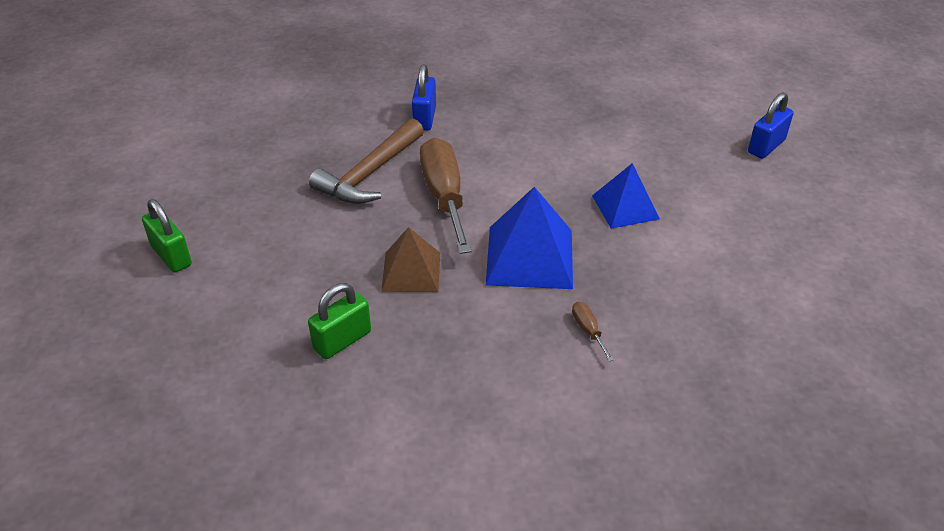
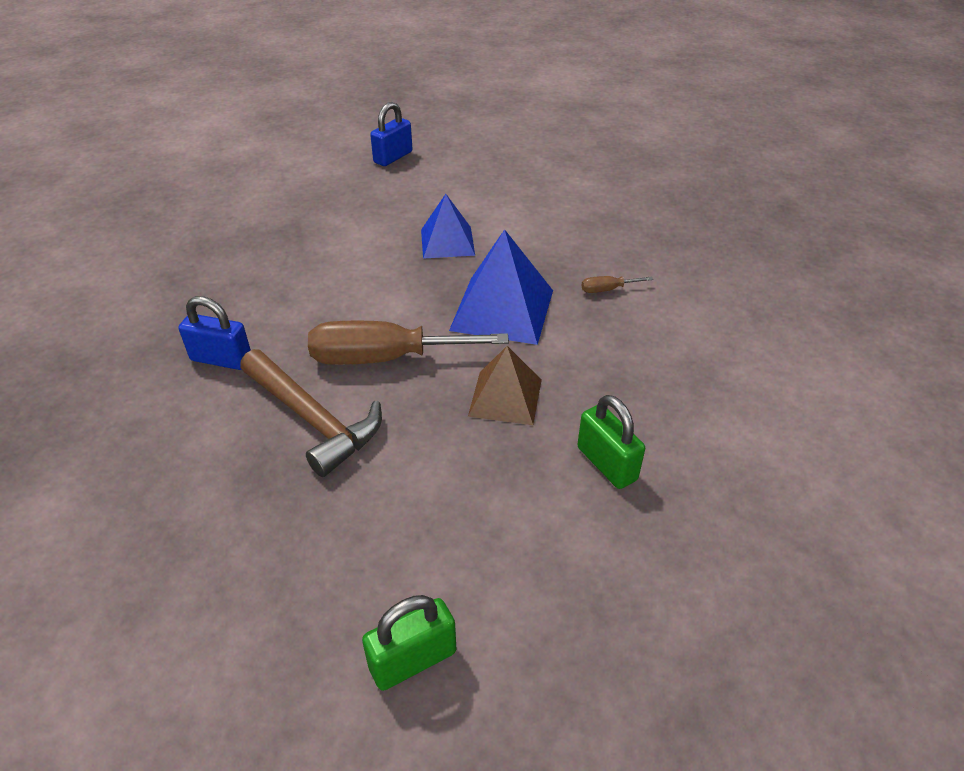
camera: 80 degrees left, 0 degrees up
blue padlock [748,93,794,159] -> blue padlock turned 75 degrees clockwise [370,102,413,166]

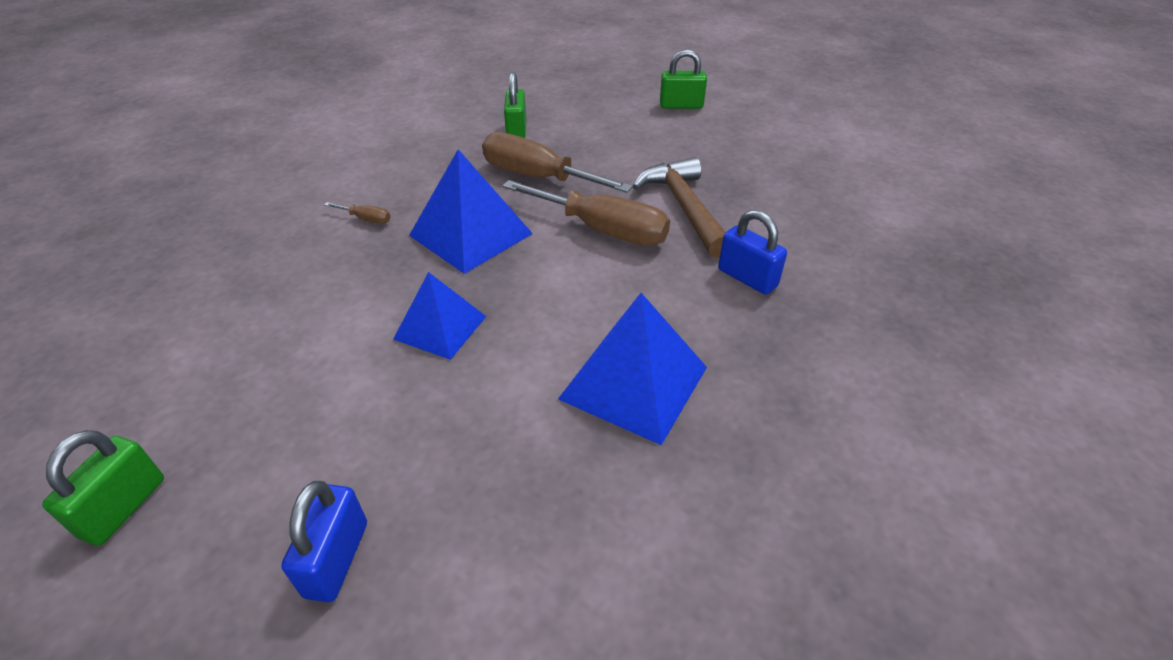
camera: 150 degrees left, 0 degrees up
blue padlock [370,102,413,166] -> blue padlock turned 60 degrees counterclockwise [281,481,367,602]
brown pyramid [468,346,542,425] -> brown screwdriver [482,132,633,193]
none -> green padlock [42,430,164,546]
none -> blue pyramid [558,293,707,445]

